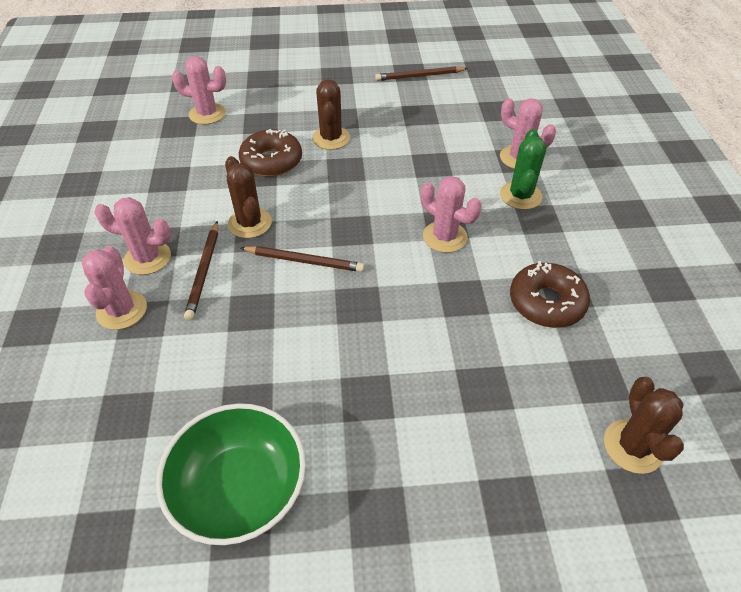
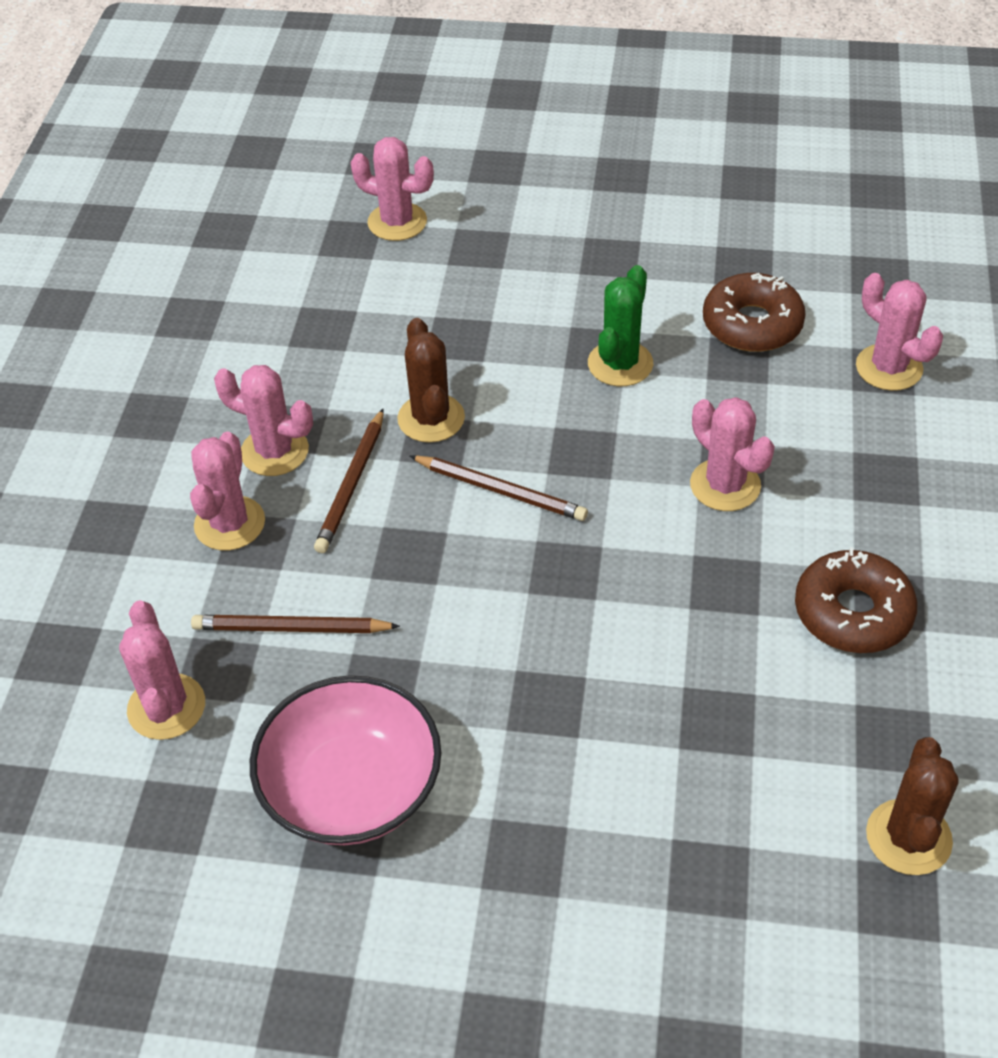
camera: 15 degrees right, 0 degrees up
green bowl [156,403,306,545] -> pink bowl [250,675,441,845]
brown donut [239,129,302,177] -> brown donut moved to [703,273,806,352]
brown cactus [312,80,350,150] -> none
brown pencil [375,66,468,81] -> brown pencil moved to [191,615,400,633]
green cactus [500,129,546,210] -> green cactus moved to [588,265,653,386]
none -> pink cactus [119,600,205,740]

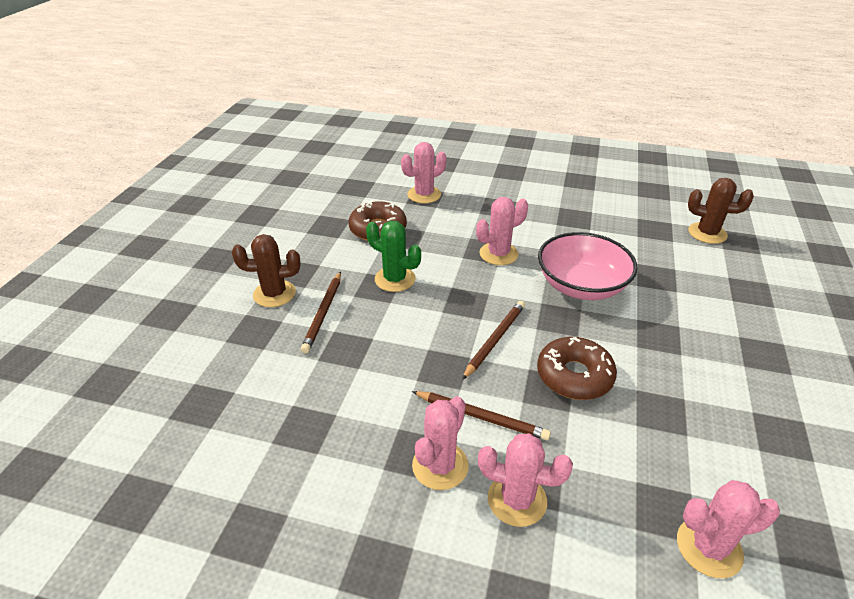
camera: 85 degrees left, 10 degrees down
brown pencil [191,615,400,633] -> brown pencil moved to [301,271,341,353]
pink bowl [250,675,441,845] -> pink bowl moved to [538,232,638,300]
pink cactus [351,137,434,241] -> none
brown cactus [397,318,465,443] -> brown cactus moved to [232,234,300,307]
brown donut [795,547,917,653] -> brown donut moved to [537,337,617,400]

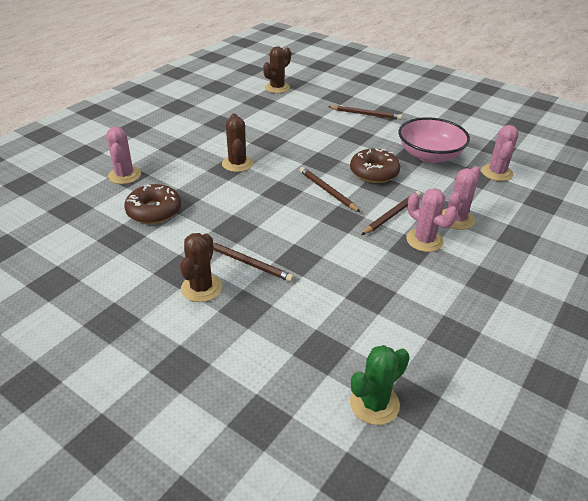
camera: 70 degrees left, 0 degrees up
green cactus [366,221,421,292] -> green cactus moved to [350,345,410,425]
pink cactus [476,197,528,265] -> brown cactus [222,114,253,172]
pink bowl [538,232,638,300] -> pink bowl moved to [398,117,470,163]
none -> brown pencil [328,105,402,120]

